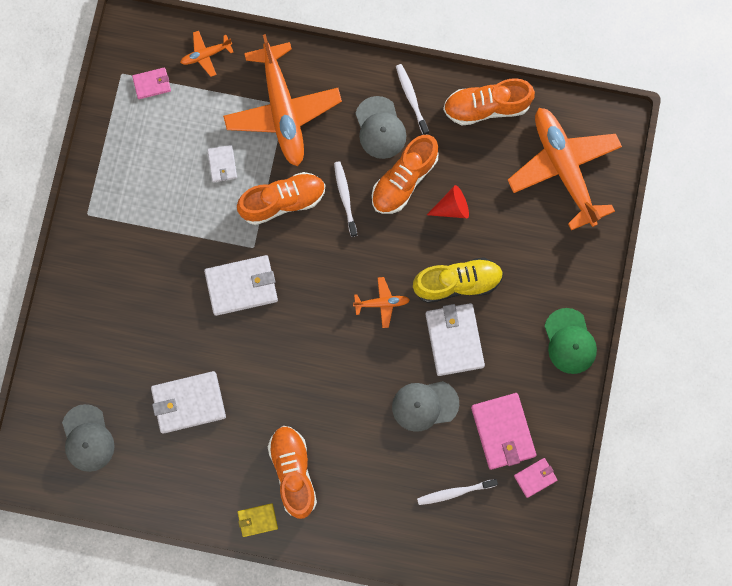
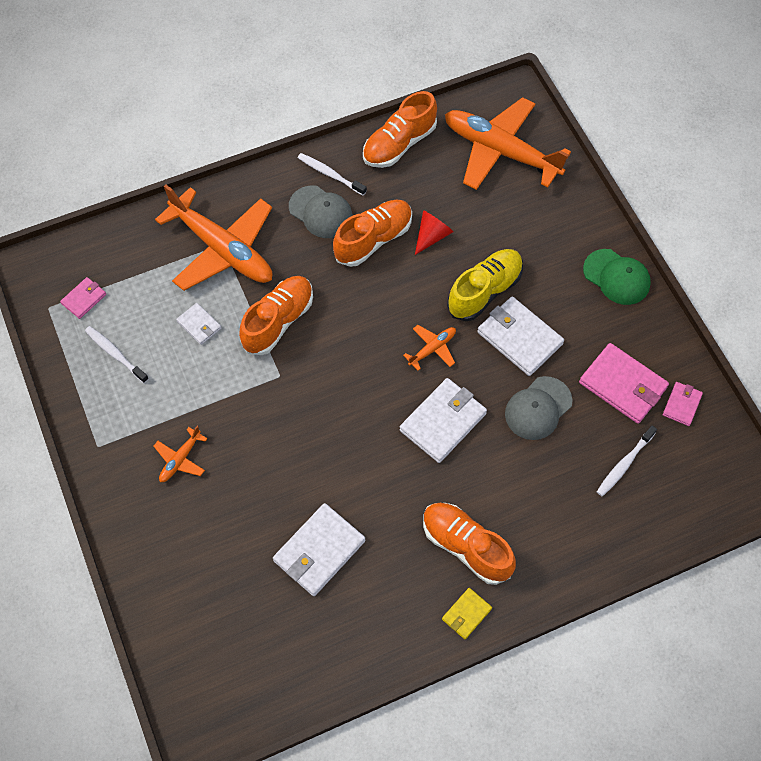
camera: 35 degrees left, 15 degrees down
grey cap [62,404,115,472] -> none
orange plane [180,31,233,77] -> orange plane moved to [154,426,207,482]
white wallet [204,255,278,316] -> white wallet moved to [400,378,487,463]
white toothbrush [334,161,358,237] -> white toothbrush moved to [85,326,149,383]
orange shoe [372,135,438,214] -> orange shoe turned 135 degrees counterclockwise [333,200,412,267]

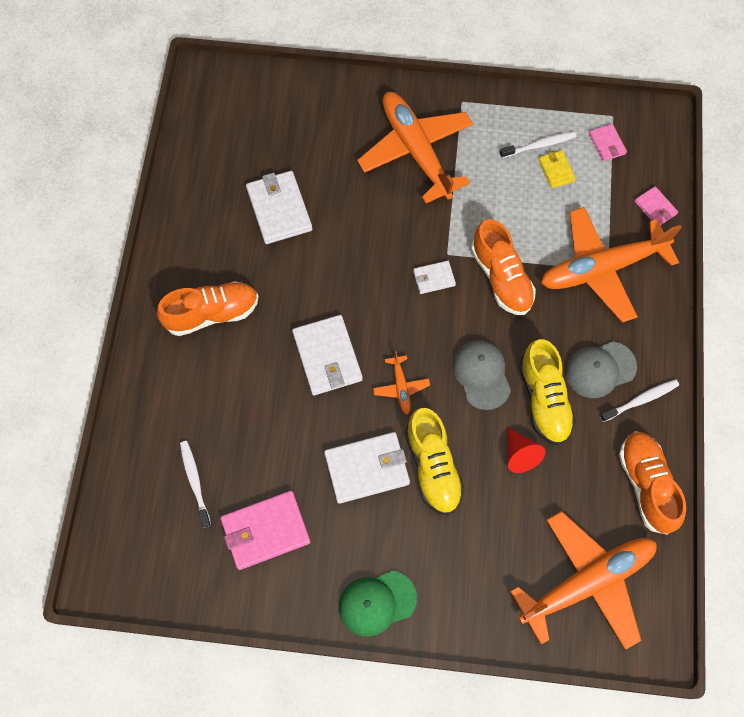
camera: 120 degrees right, 5 degrees up
orange plane [154,426,207,482] -> orange plane [357,92,473,203], size x2.35
white wallet [176,303,221,345] -> white wallet moved to [413,261,456,294]
orange shoe [333,200,412,267] -> yellow shoe [519,339,576,445]
yellow wallet [442,588,492,639] -> yellow wallet moved to [538,150,576,188]
grey cap [505,376,572,440] -> grey cap moved to [452,340,511,410]
pink wallet [663,382,703,426] -> pink wallet moved to [634,186,678,225]

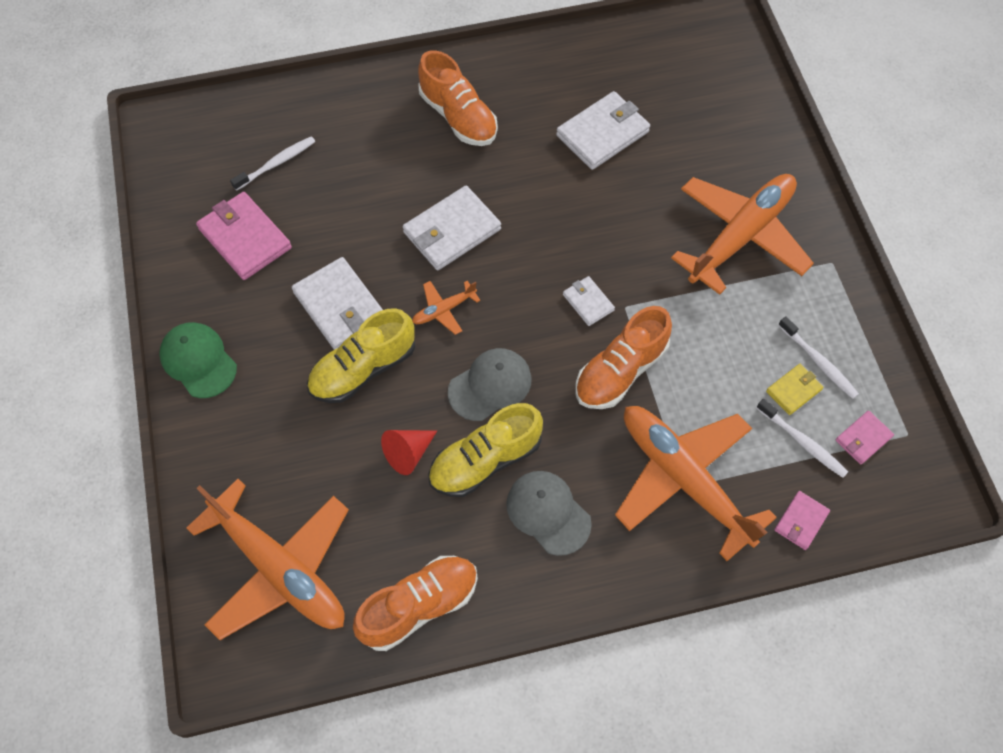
camera: 70 degrees right, 5 degrees down
white toothbrush [600,379,679,422] -> white toothbrush moved to [757,399,848,478]

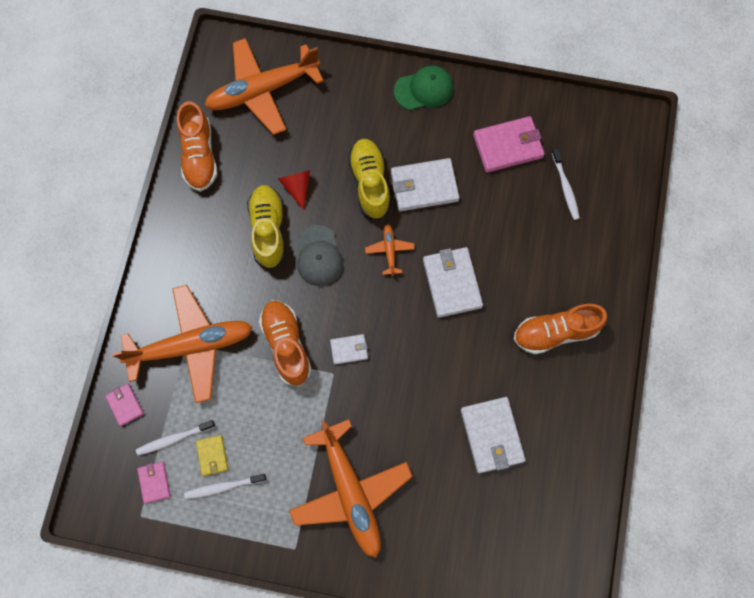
camera: 115 degrees right, 10 degrees up
grey cap [506,471,592,556] -> none

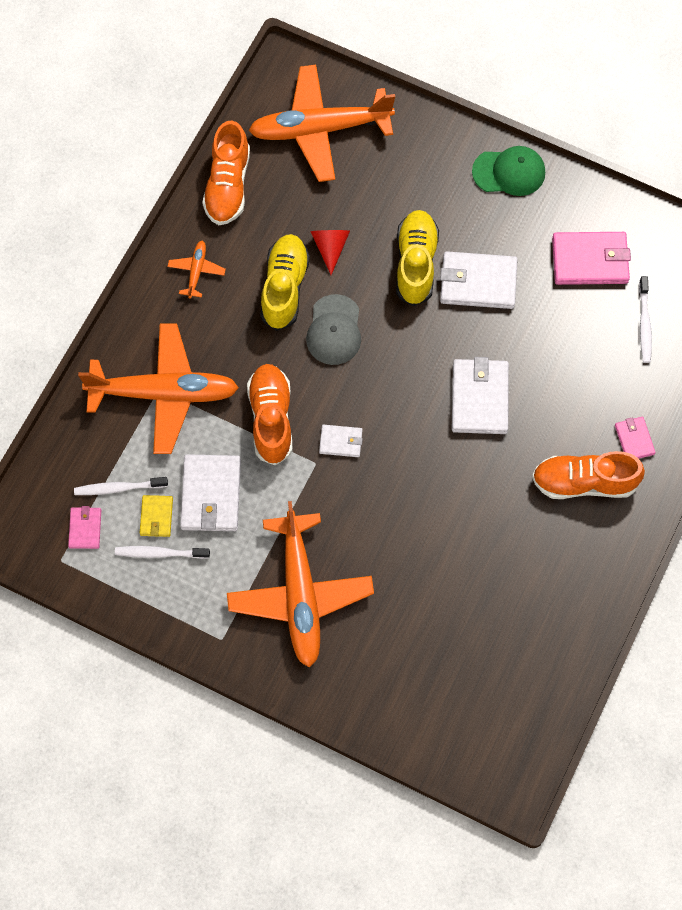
camera: 15 degrees right, 5 degrees down
pink wallet [105,384,144,426] -> pink wallet moved to [615,417,656,459]
orange plane [365,224,415,276] -> orange plane moved to [167,241,226,299]
white wallet [461,397,526,474] -> white wallet moved to [180,454,241,531]

